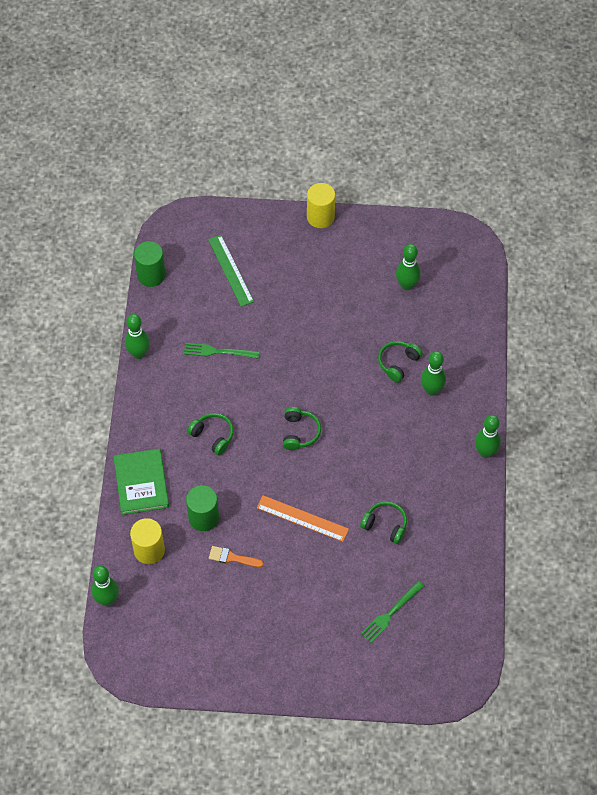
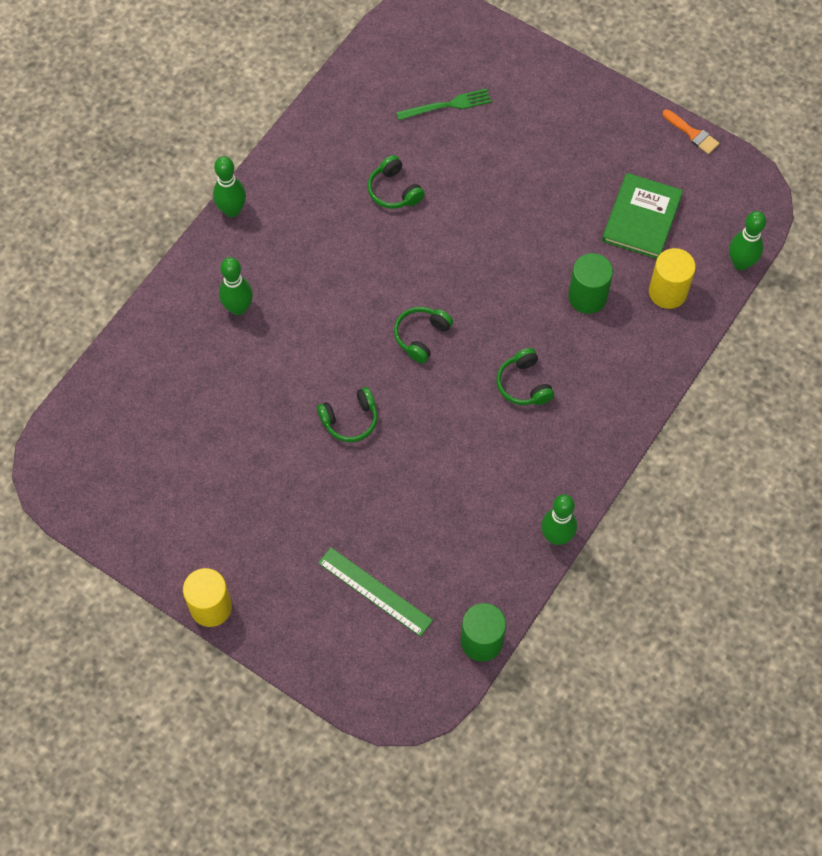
camera: 150 degrees left, 5 degrees up
green book [113,448,169,515] -> green book moved to [602,173,683,259]
green fork [184,343,260,358] -> none
green ruler [208,235,254,307] -> green ruler turned 60 degrees counterclockwise [318,547,433,637]
orange brush [209,546,264,567] -> orange brush moved to [663,109,719,154]
orange ruler [257,495,349,542] -> none
green headphones [378,341,423,382] -> green headphones moved to [317,387,377,442]
green bowling pin [396,244,420,290] -> none

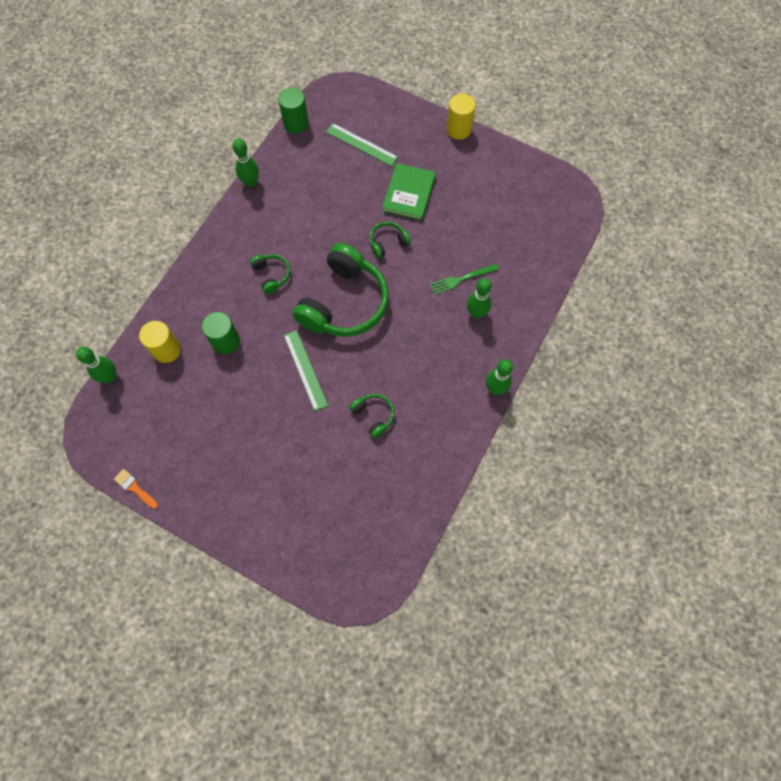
camera: 175 degrees right, 5 degrees up
green headphones [394,306,453,363] -> green headphones [292,243,389,337], size x2.27
green fork [396,88,491,120] -> green fork moved to [430,264,499,295]
green book [602,173,683,259] -> green book moved to [382,163,436,221]
none -> green ruler [284,330,328,411]

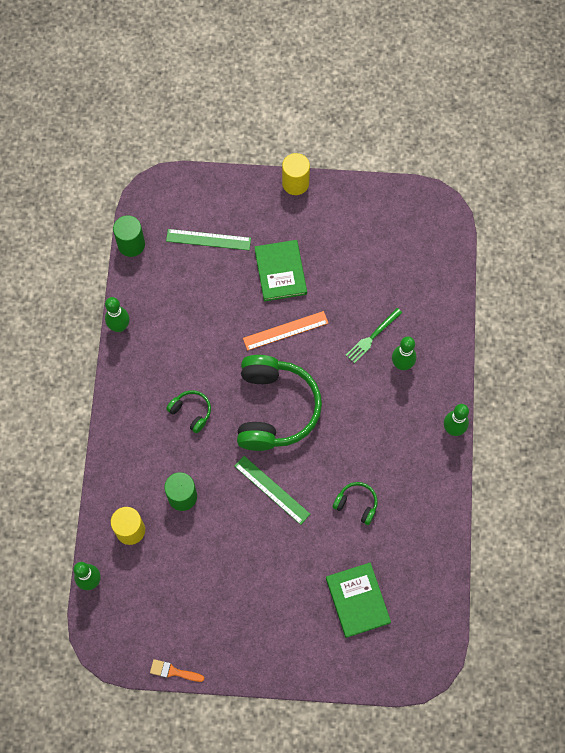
camera: 25 degrees left, 0 degrees up
green headphones [370,221,411,259] -> orange ruler [243,311,329,351]
none -> green book [326,562,391,638]

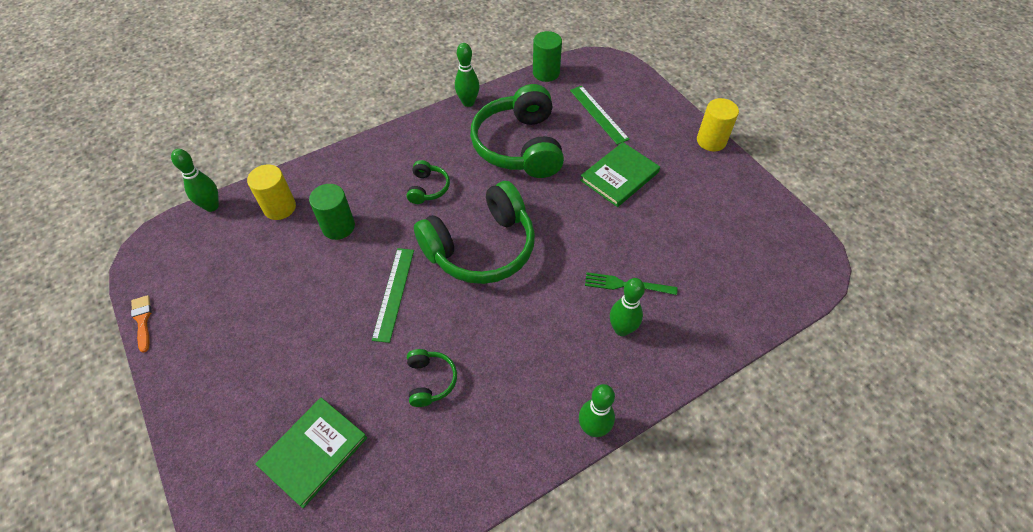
camera: 55 degrees right, 15 degrees down
orange ruler [243,311,329,351] -> none
none -> green headphones [470,84,564,178]

